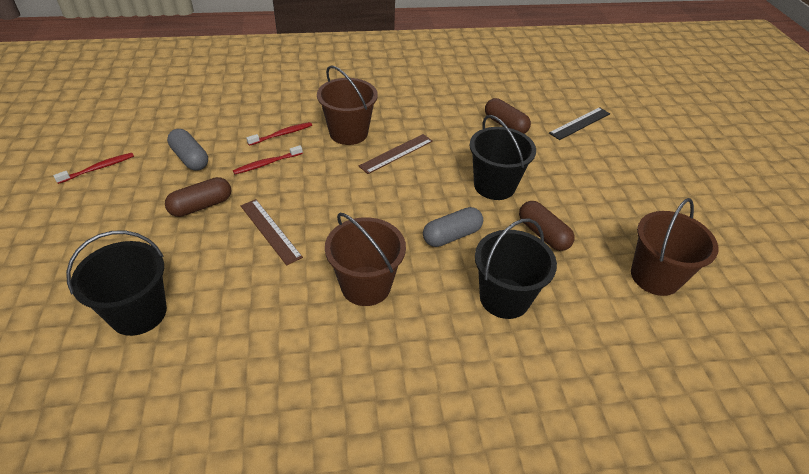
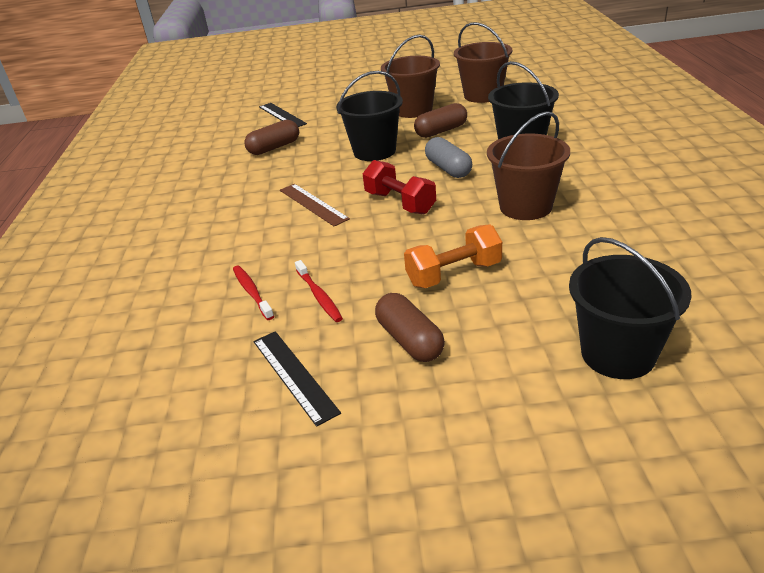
camera: 80 degrees left, 10 degrees down
red toothbrush [53,153,134,184] -> none
grey capsule [167,129,208,171] -> black ruler [253,331,341,427]
brown ruler [241,199,303,266] -> orange dumbbell [404,224,502,288]
brown bucket [317,65,378,145] -> brown bucket moved to [381,35,440,118]
none -> red dumbbell [363,160,436,214]

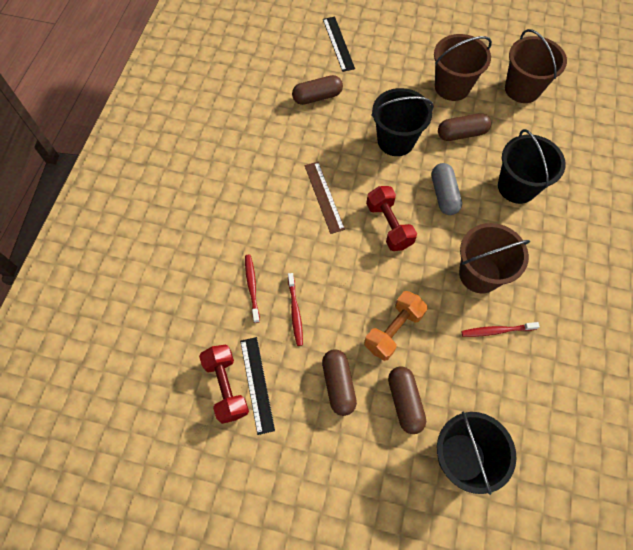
camera: 15 degrees right, 30 degrees up
orange dumbbell [404,224,502,288] -> orange dumbbell turned 45 degrees counterclockwise [364,291,428,361]
none -> red dumbbell [199,344,249,424]
none -> brown capsule [388,366,426,434]
none -> red toothbrush [461,322,540,337]

